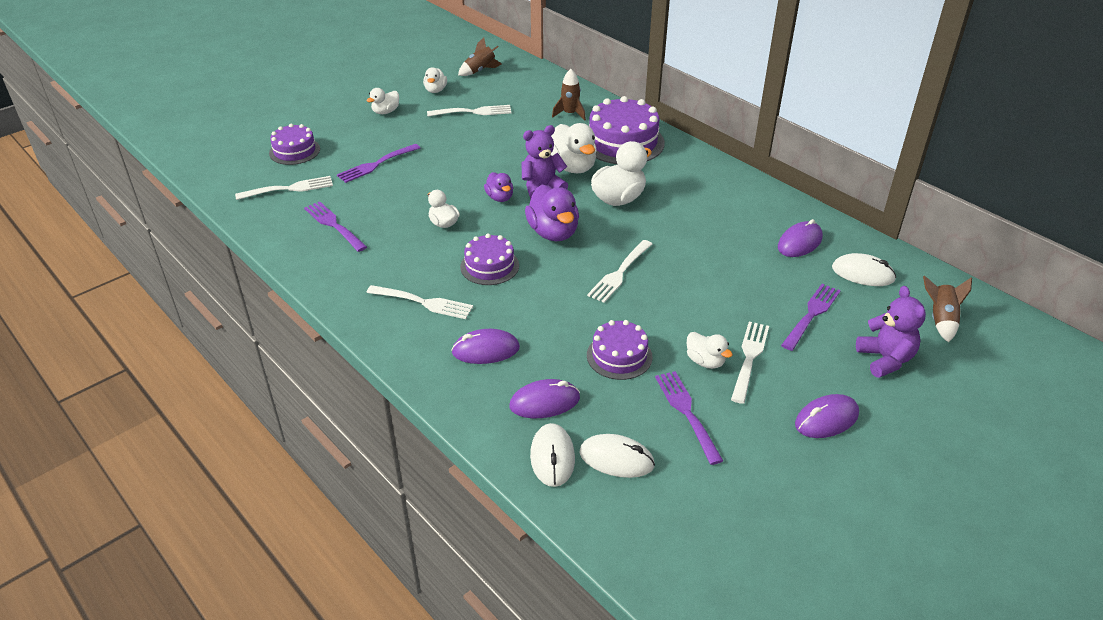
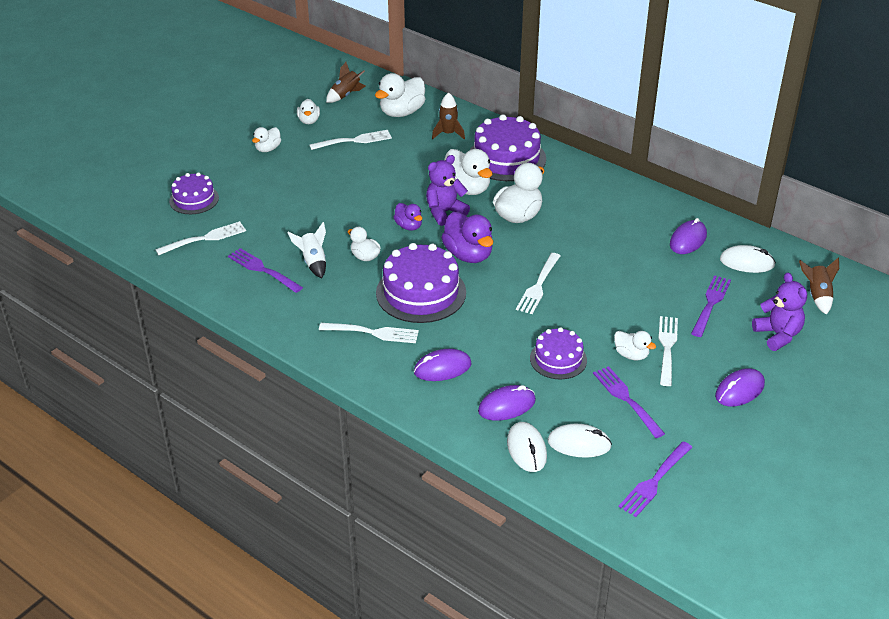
camera: 10 degrees left, 0 degrees up
purple fork [337,144,420,183] -> purple fork moved to [618,441,692,517]
purple cake [460,233,519,285] -> purple cake [376,243,466,323], size x1.68
none -> white rocket [287,222,326,278]
none -> white duck [375,73,425,117]

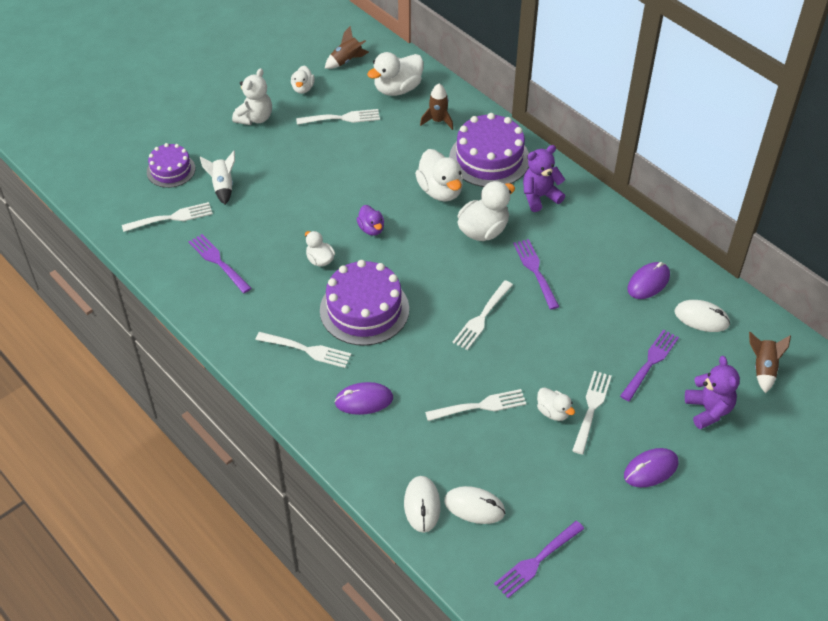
camera: 10 degrees right, 10 degrees up
white duck [252,127,281,152] -> white teddy bear [232,68,272,125]
white rocket [287,222,326,278] -> white rocket moved to [200,151,235,205]
purple teddy bear [426,155,470,226] -> purple teddy bear moved to [523,145,565,212]
purple duck [441,212,493,263] -> none
purple mouse [478,385,536,421] -> none
purple cake [530,327,587,379] -> white fork [425,389,526,421]
purple fork [593,366,665,438] -> purple fork moved to [513,239,559,310]

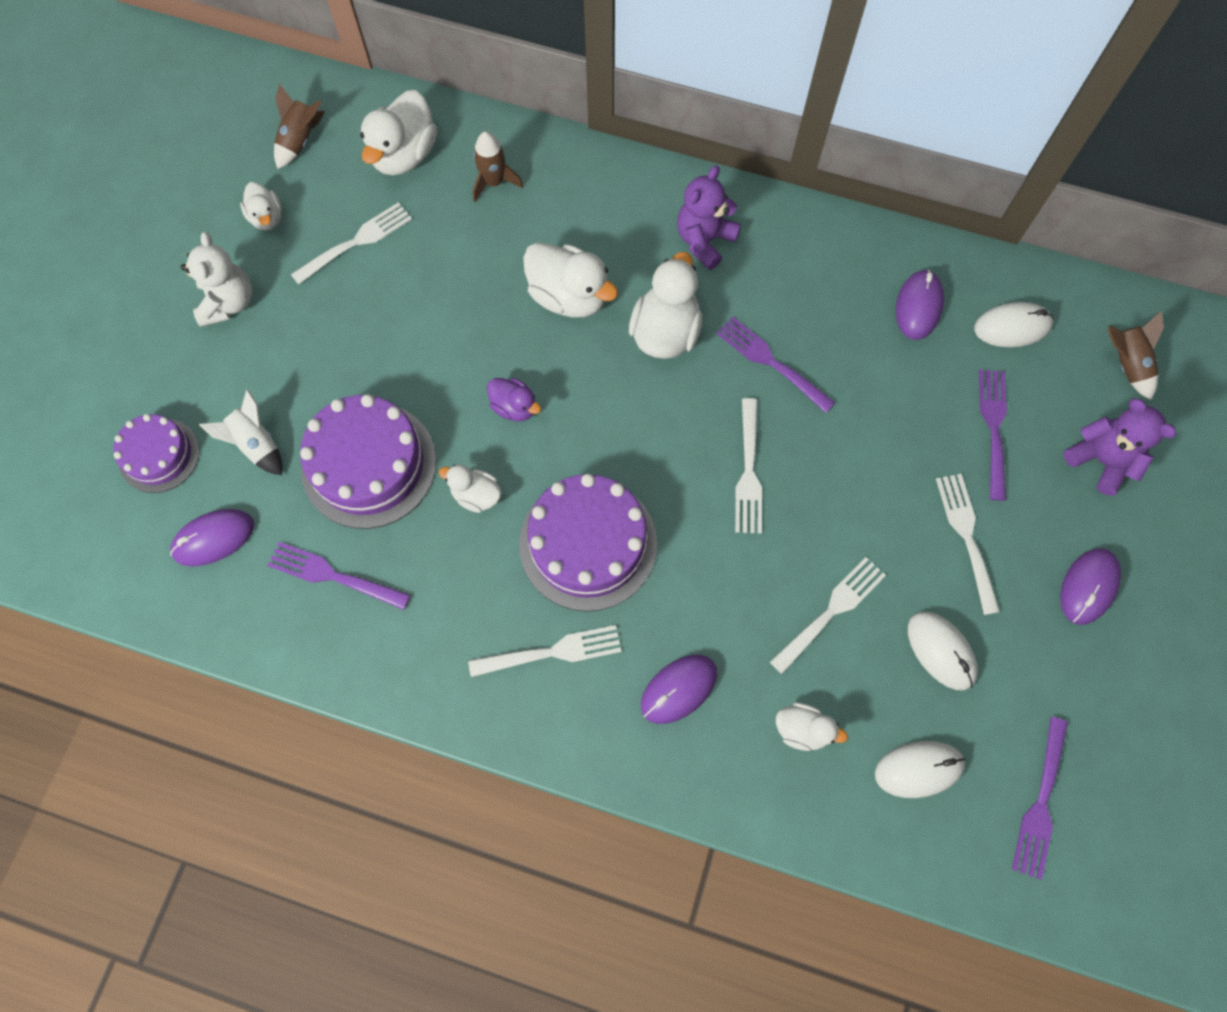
camera: 30 degrees left, 20 degrees up
white fork [122,202,213,232] -> purple mouse [170,509,254,566]
white mouse [404,476,441,533] -> white mouse moved to [908,612,978,690]
purple cake [449,113,529,187] -> purple cake moved to [300,394,436,529]
white duck [537,387,575,421] -> white duck moved to [776,703,848,751]

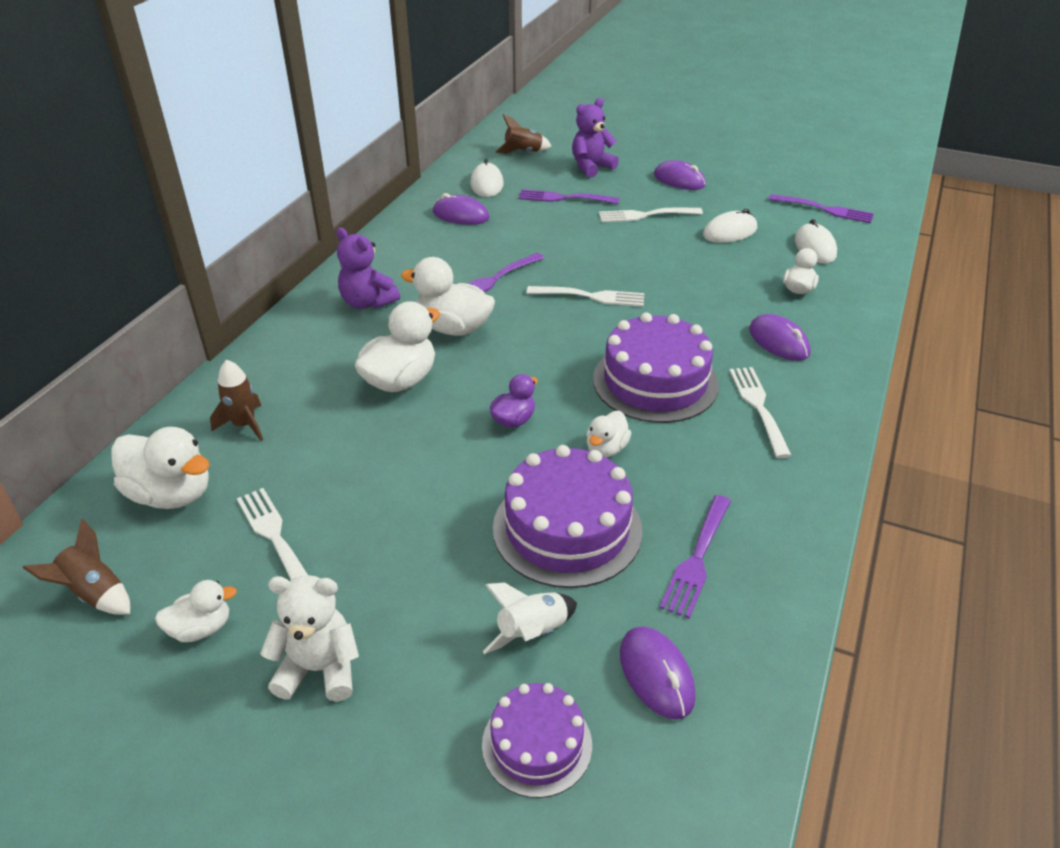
camera: 85 degrees left, 30 degrees down
white fork [770,557,886,674] -> none

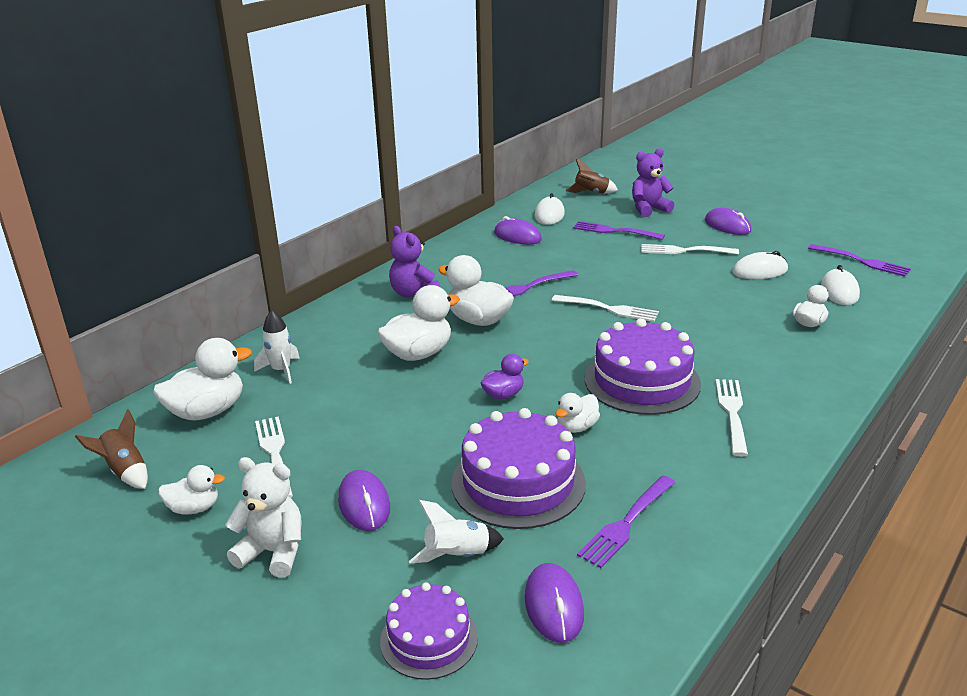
camera: 15 degrees right, 10 degrees down
white duck [111,427,209,509] -> white duck turned 75 degrees counterclockwise [153,338,252,420]
brown rocket [210,360,263,441] -> white rocket [254,310,300,384]
purple mouse [749,314,811,361] -> purple mouse moved to [338,470,390,531]

